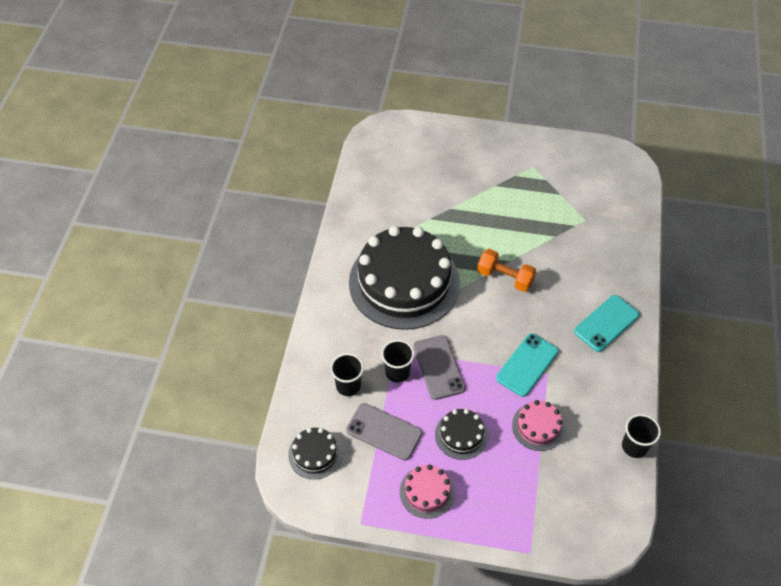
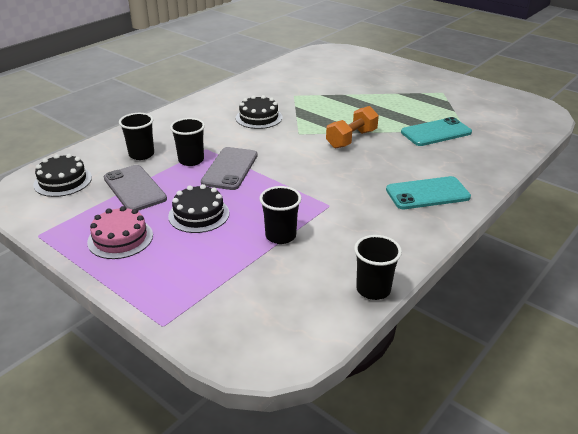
camera: 30 degrees right, 20 degrees down
black cake [349,226,460,330] -> black cake [236,95,282,129], size x0.43
orange dumbbell [477,249,536,292] -> orange dumbbell turned 75 degrees clockwise [326,106,379,149]
turquoise phone [496,333,559,397] -> turquoise phone moved to [401,117,472,146]
pink cake [512,400,565,451] -> black cup [260,186,301,244]

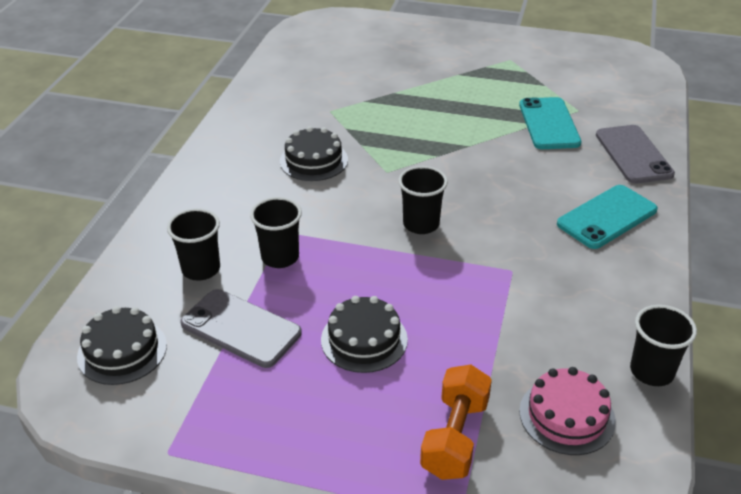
camera: 25 degrees left, 5 degrees up
pink cake [87,206,153,259] -> pink cake moved to [519,367,616,455]
grey phone [201,147,258,190] -> grey phone moved to [596,125,675,184]
black cup [260,186,301,244] -> black cup moved to [398,166,448,234]
orange dumbbell [326,106,379,149] -> orange dumbbell moved to [420,364,492,480]
turquoise phone [401,117,472,146] -> turquoise phone turned 45 degrees counterclockwise [519,97,582,149]

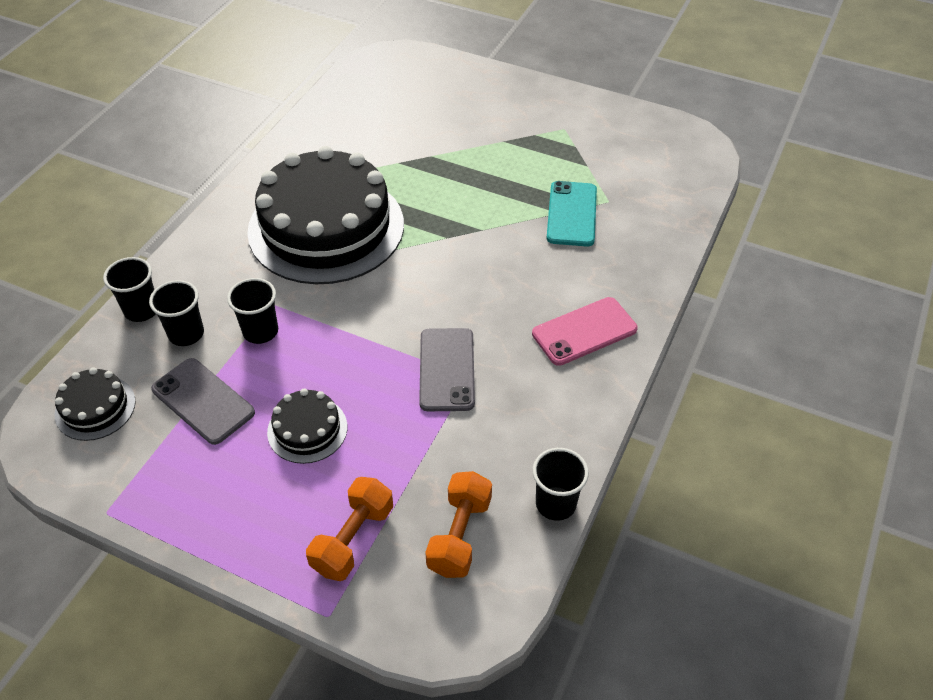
camera: 10 degrees right, 10 degrees up
black cake [280,126,348,181] -> black cake [247,146,404,284], size x2.33
black cup [398,166,448,234] -> black cup moved to [103,257,156,322]
pink cake [519,367,616,455] -> orange dumbbell [425,471,492,578]
turquoise phone [557,185,658,249] -> pink phone [532,297,638,366]
grey phone [596,125,675,184] -> grey phone moved to [419,328,475,411]

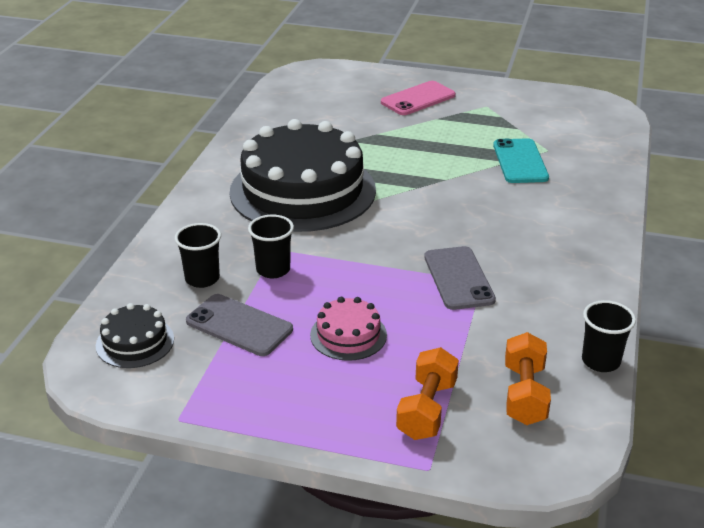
camera: 10 degrees left, 15 degrees down
black cup [103,257,156,322] -> none
black cake [267,389,347,464] -> pink cake [310,297,387,361]
pink phone [532,297,638,366] -> pink phone moved to [381,81,456,115]

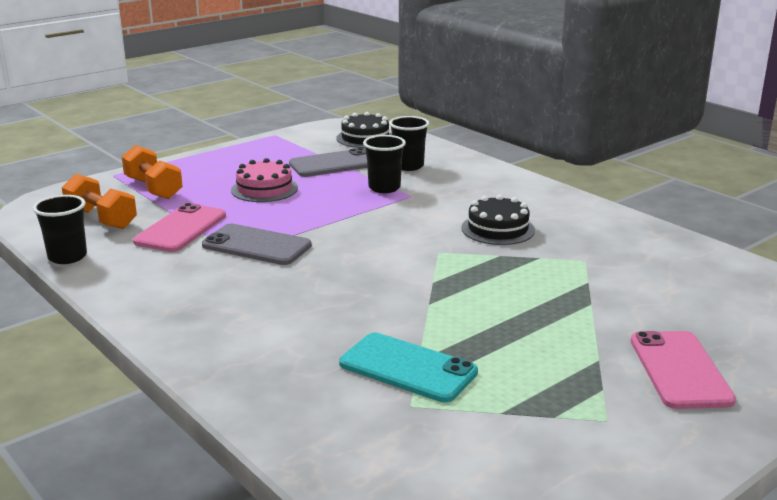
camera: 125 degrees right, 10 degrees down
black cake [230,119,376,232] -> black cake [461,195,535,245], size x0.43
none -> pink phone [133,203,226,252]

